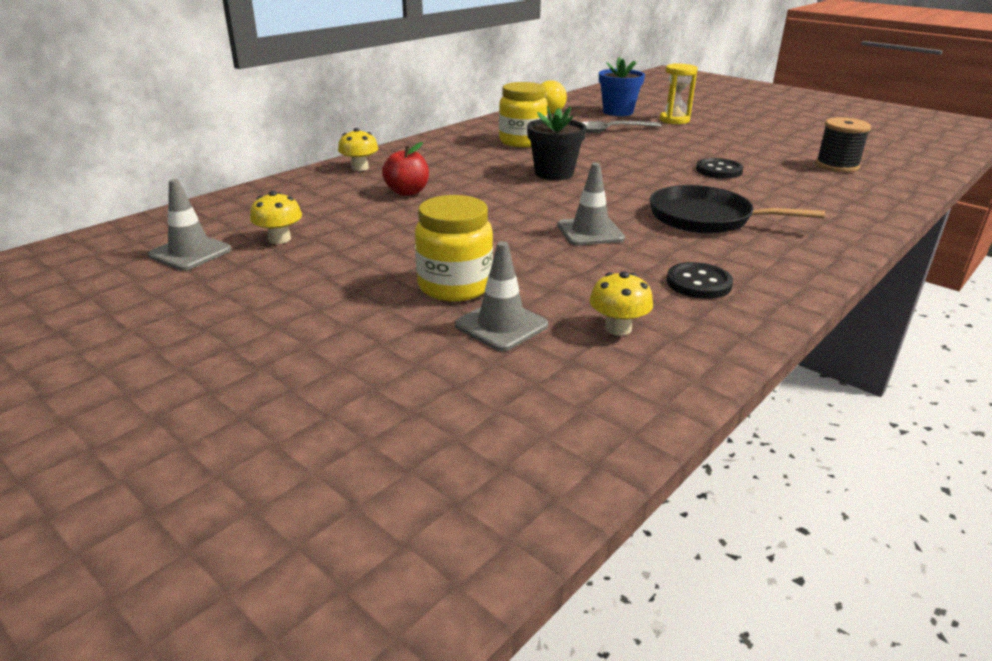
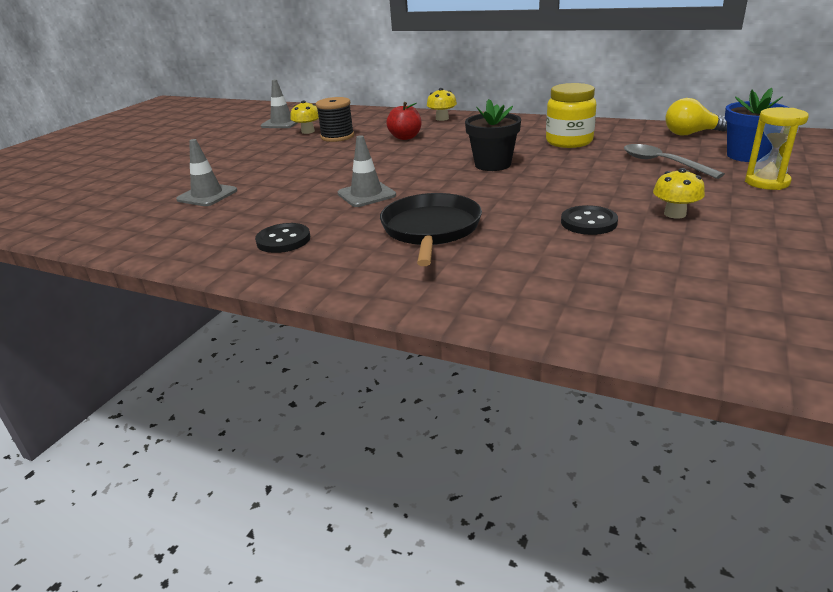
camera: 75 degrees right, 0 degrees up
yellow jar [415,195,493,302] -> none
yellow mushroom [589,271,653,336] -> yellow mushroom moved to [653,168,705,219]
black spool [815,117,871,172] -> black spool moved to [316,97,354,142]

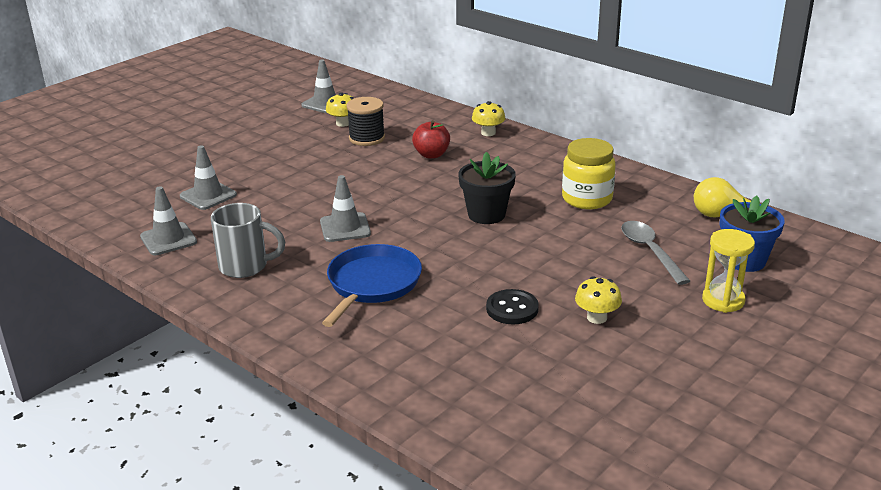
camera: 15 degrees right, 0 degrees up
black button [255,223,310,253] -> grey mug [211,203,285,278]
black pan [380,193,482,266] -> blue pan [322,244,422,327]
none -> grey traffic cone [140,186,197,255]

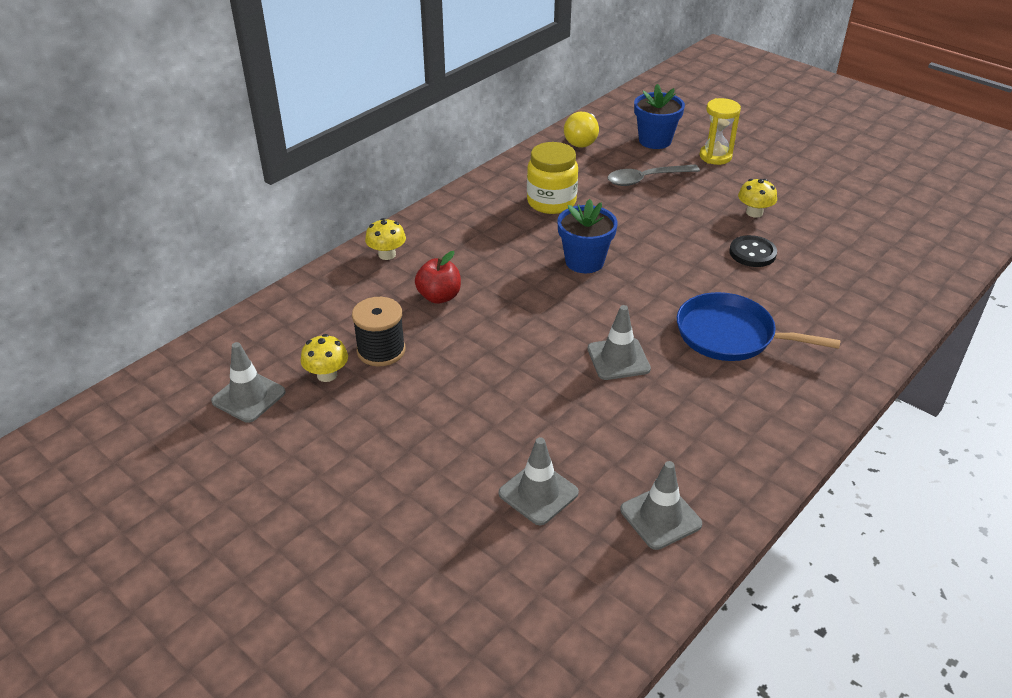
camera: 90 degrees left, 10 degrees up
grey mug [211,203,285,278] -> none
black flower pot [458,152,516,224] -> blue flower pot [557,199,618,273]

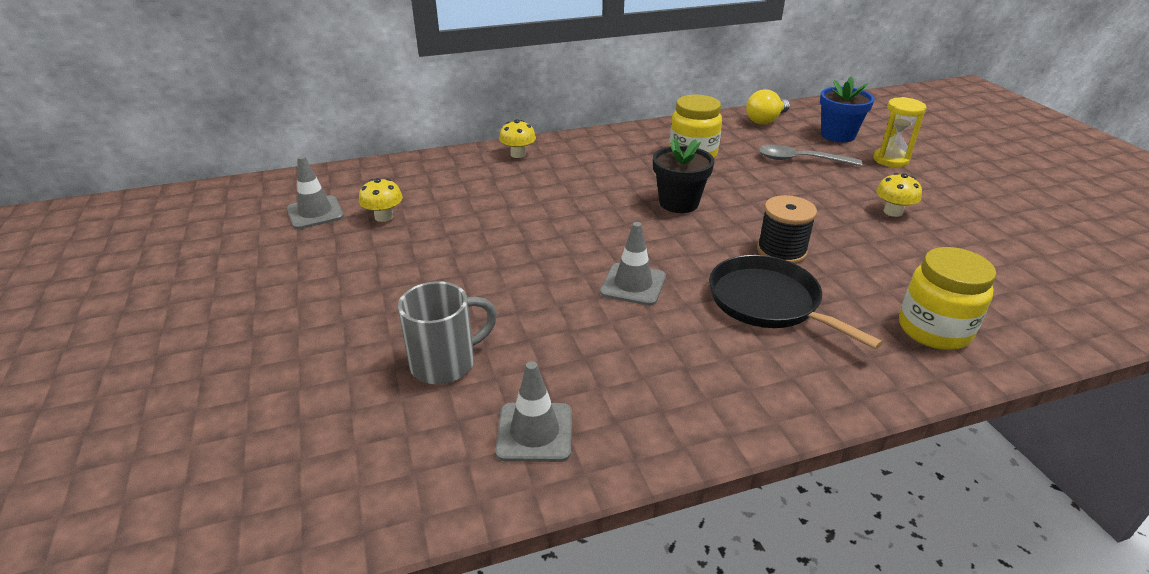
camera: 30 degrees right, 5 degrees down
black spool [352,297,405,367] -> black spool moved to [757,195,817,264]
red apple [415,251,461,304] -> none
grey traffic cone [499,437,579,525] -> grey mug [398,281,497,384]
blue flower pot [557,199,618,273] -> black flower pot [653,137,714,213]
blue pan [677,292,841,361] -> black pan [709,255,883,349]
black button [729,235,777,267] -> none
none -> yellow jar [899,247,996,350]

